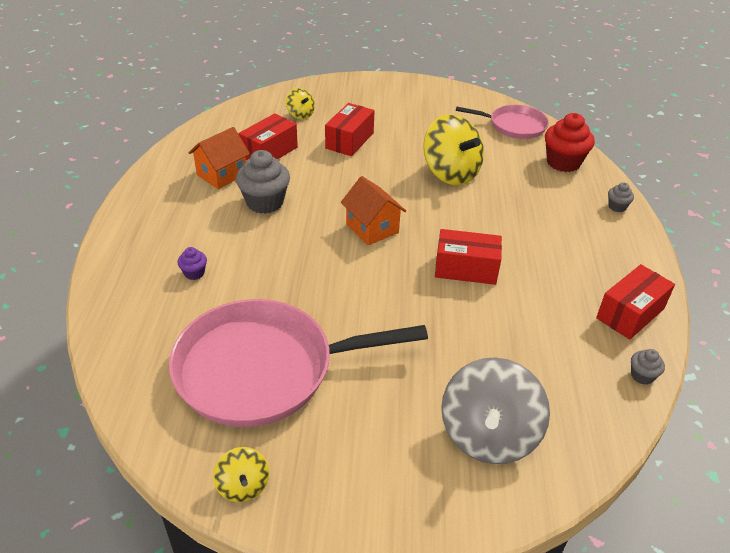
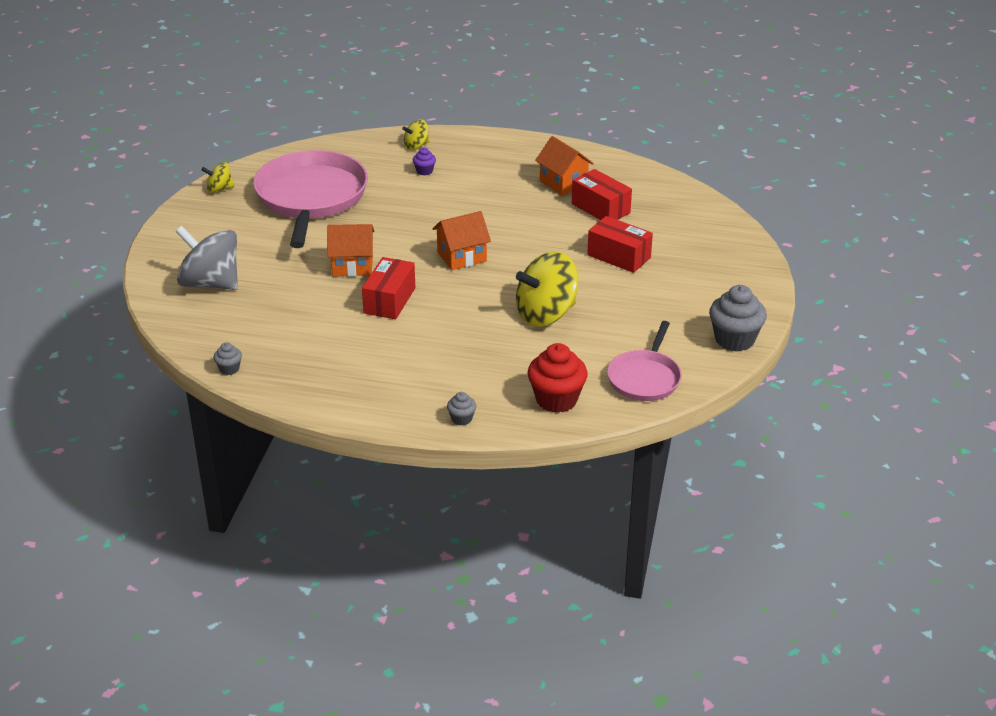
camera: 100 degrees right, 5 degrees down
grey cupcake [236,150,290,214] -> grey cupcake moved to [709,285,767,352]
yellow spinning top [286,88,315,119] -> yellow spinning top moved to [402,119,429,150]
red box [596,264,675,340] -> none
none -> orange house [327,224,374,277]

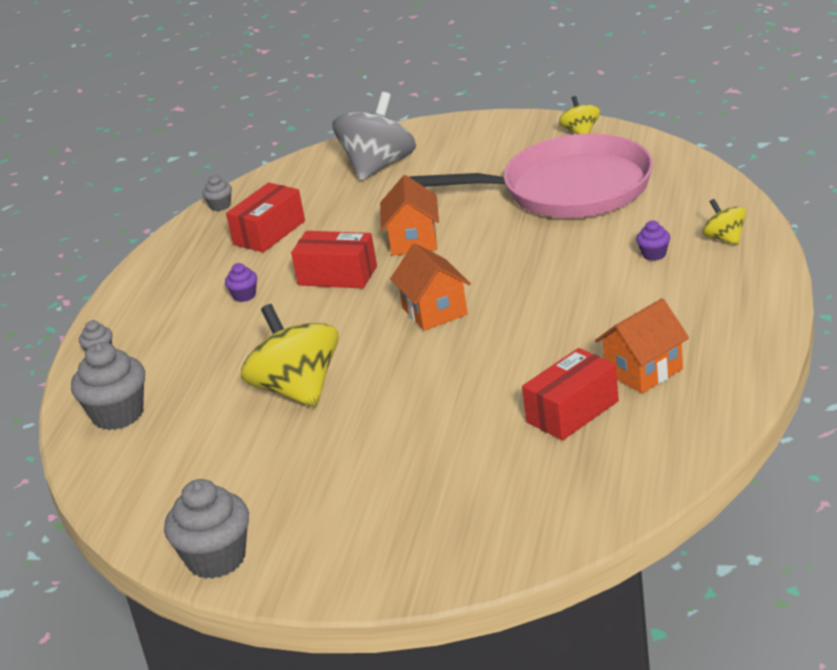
camera: 95 degrees right, 5 degrees down
red cupcake [527,343,588,413] -> grey cupcake [71,342,145,430]
red box [587,216,653,273] -> red box moved to [226,183,305,253]
pink pan [607,321,682,401] -> none
none -> purple cupcake [225,263,257,302]

